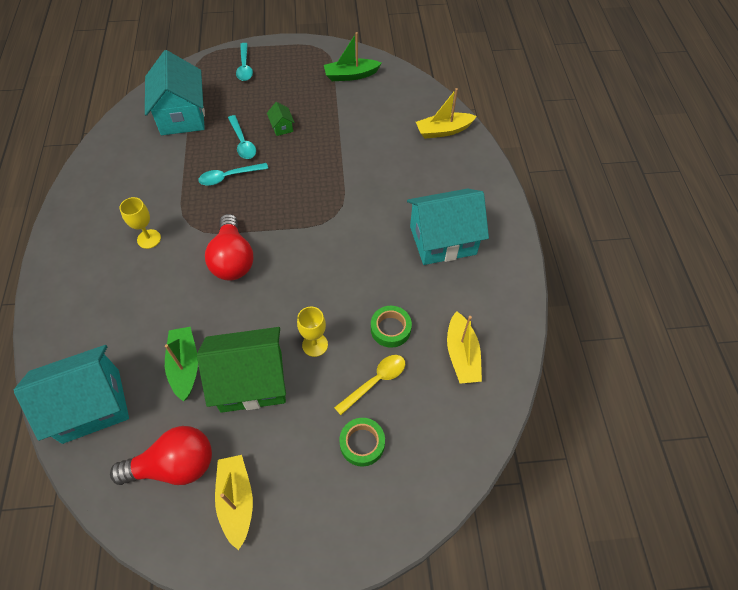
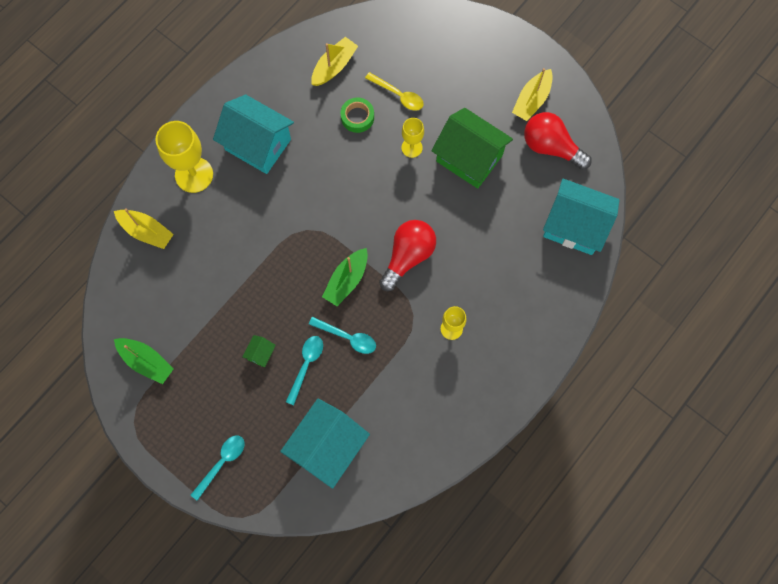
camera: 135 degrees left, 15 degrees up
green boat [165,327,198,401] -> green boat moved to [322,248,368,306]
yellow spoon [334,355,405,415] -> yellow spoon turned 150 degrees counterclockwise [365,72,424,111]
green tape [339,418,385,467] -> none
none -> yellow goblet [156,121,213,193]

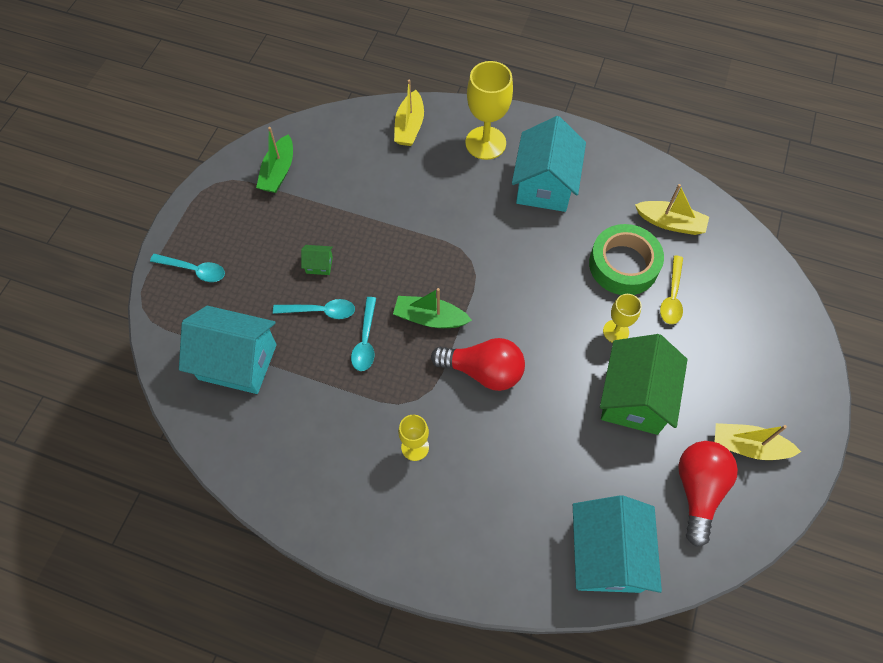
camera: 70 degrees right, 10 degrees down
green tape [340,98,374,133] -> green tape [589,224,664,295], size x1.75

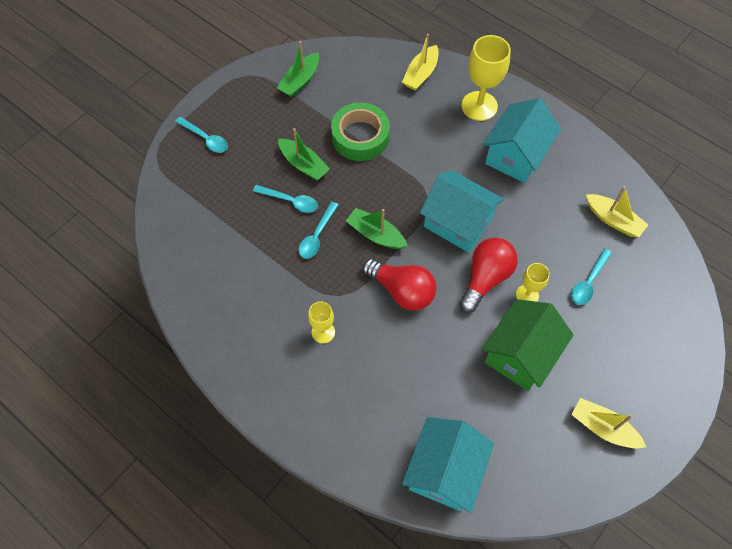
camera: 20 degrees right, 0 degrees up
turquoise house [179,306,277,394] -> turquoise house moved to [420,170,504,253]
green house [301,245,333,275] -> green boat [278,128,330,181]
green tape [589,224,664,295] -> green tape moved to [331,102,390,161]
yellow spoon [660,255,683,324] -> turquoise spoon [571,248,612,305]
red light bulb [678,441,738,547] -> red light bulb moved to [459,238,518,313]

